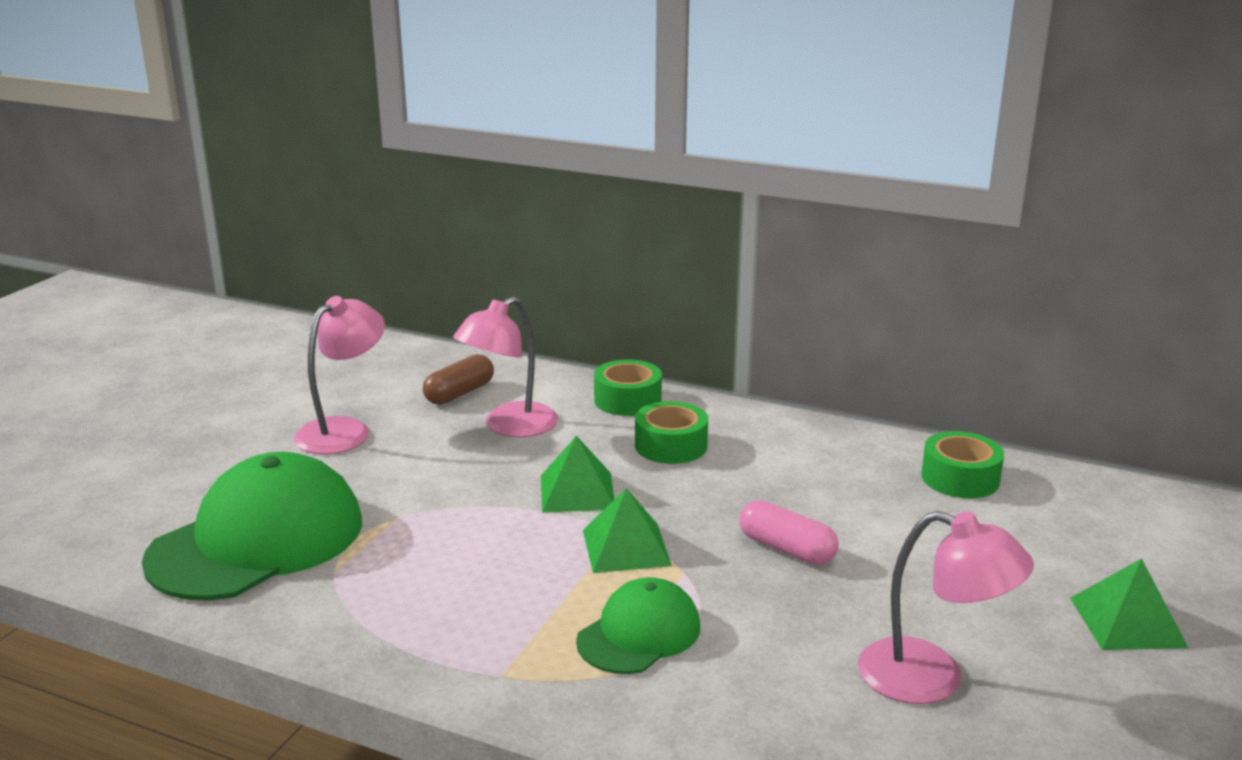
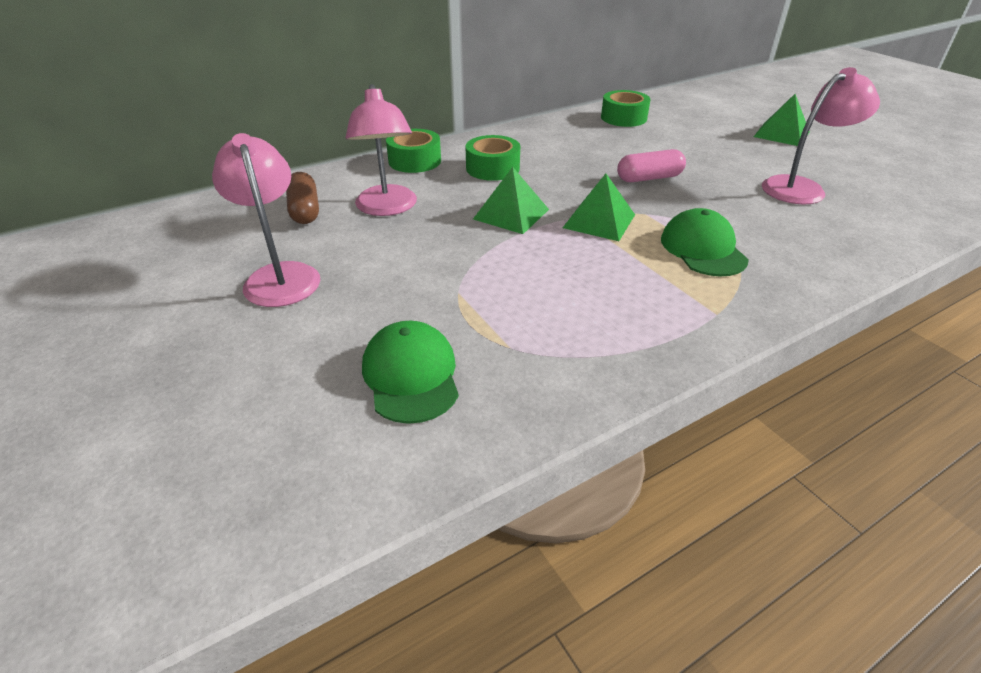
camera: 55 degrees left, 15 degrees up
green cap [142,452,362,600] -> green cap [362,321,459,424], size x0.55

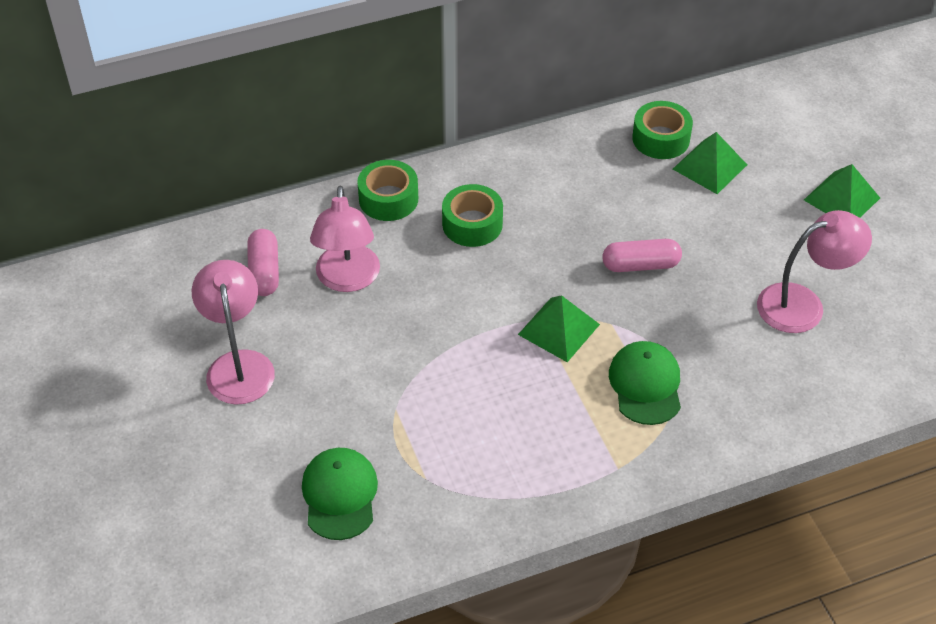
camera: 10 degrees right, 10 degrees up
brown capsule [286,172,319,224] -> pink capsule [247,229,279,296]
green pyramid [473,167,549,234] -> green pyramid moved to [673,132,747,194]

